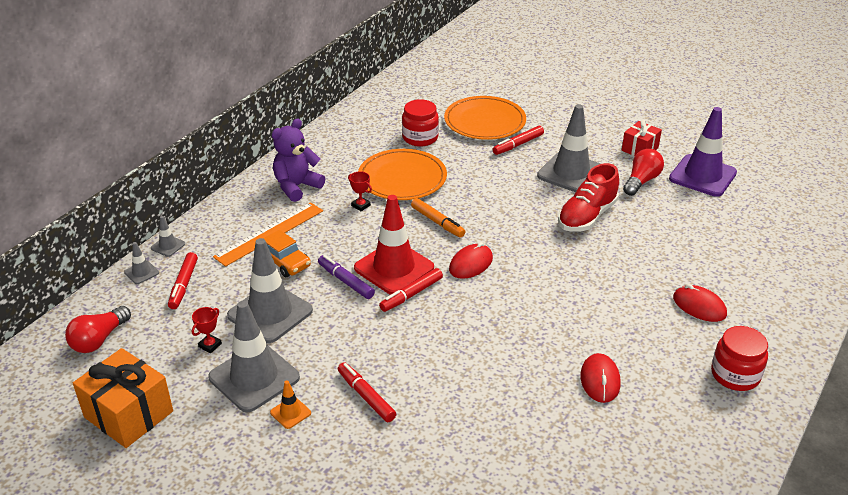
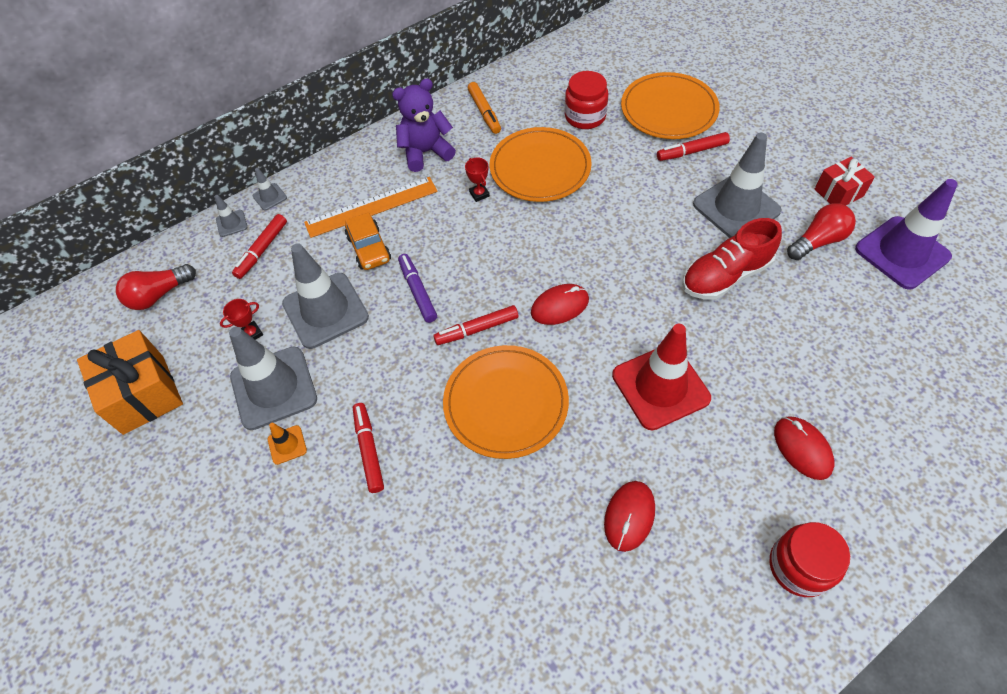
camera: 25 degrees right, 20 degrees up
red traffic cone [354,195,434,295] -> red traffic cone moved to [612,324,711,431]
orange marker [411,198,465,238] -> orange marker moved to [468,82,501,134]
none -> orange plate [443,345,569,459]

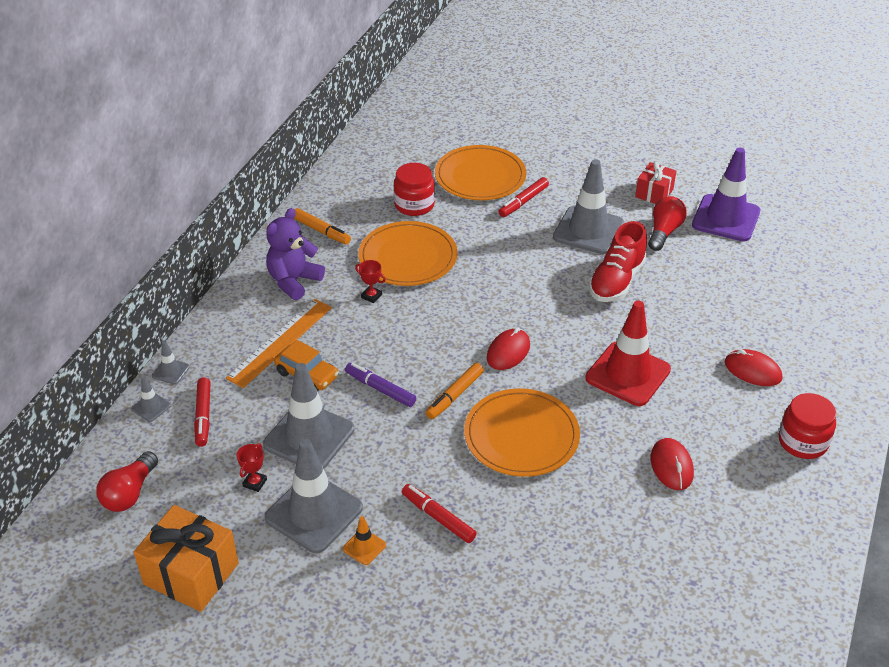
camera: 35 degrees left, 15 degrees down
red marker [433,305,519,345] -> orange marker [426,363,484,419]

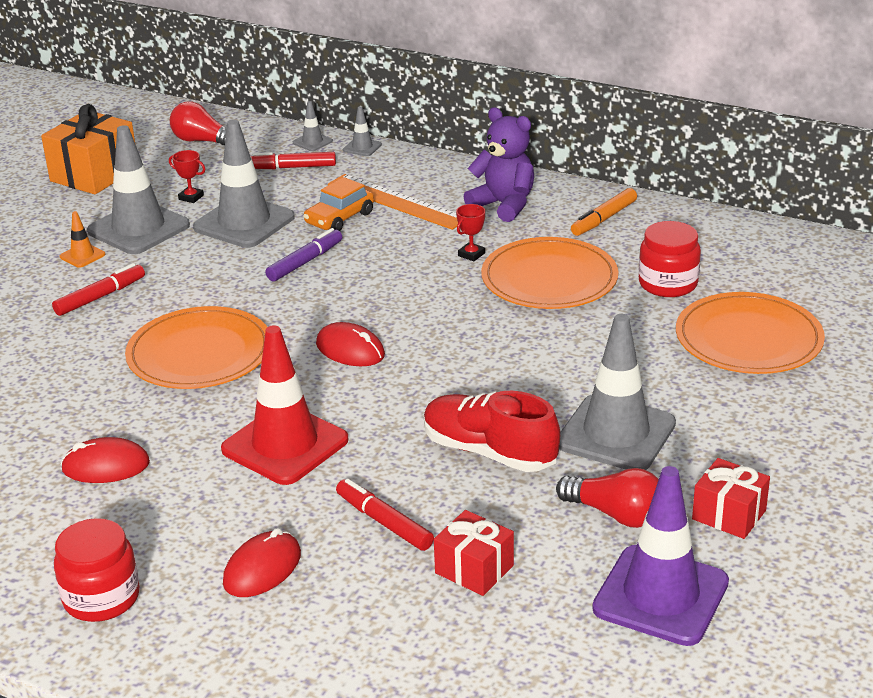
camera: 95 degrees right, 10 degrees down
orange marker [426,363,484,419] -> none
red marker [498,177,549,217] -> red marker moved to [336,479,434,551]
none -> red gift [434,510,514,596]

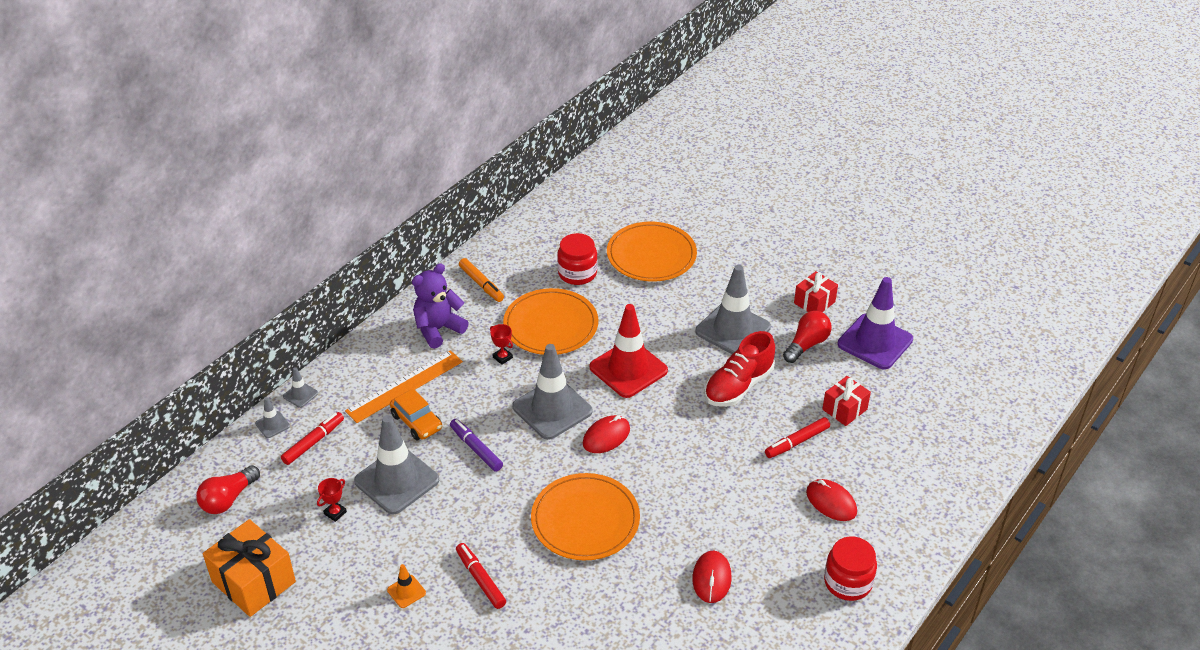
camera: 80 degrees left, 10 degrees up
grey traffic cone [87,125,190,254] -> grey traffic cone moved to [512,344,593,440]
red traffic cone [221,325,349,485] -> red traffic cone moved to [590,304,668,398]
red marker [251,152,336,169] -> red marker turned 150 degrees counterclockwise [281,412,344,465]

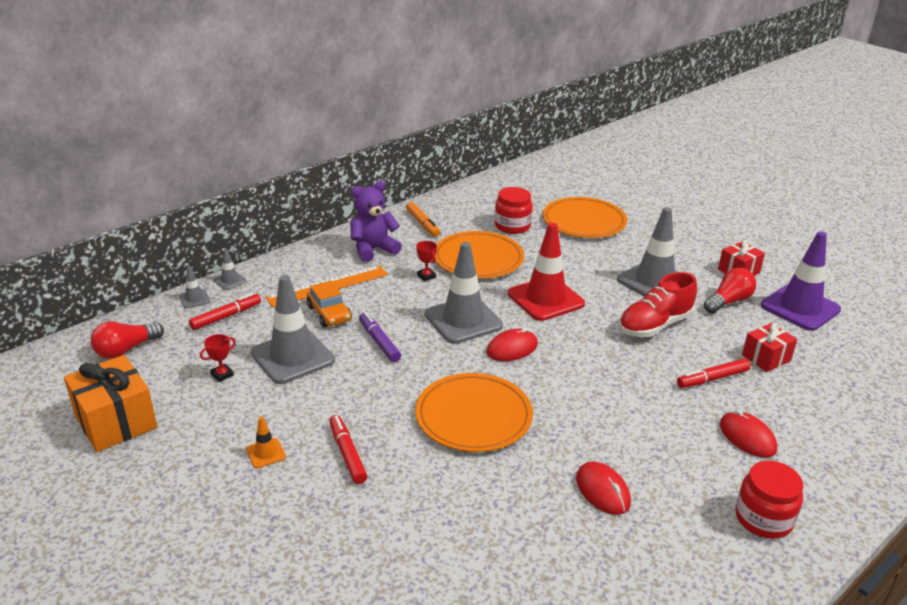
camera: 10 degrees right, 10 degrees down
red mouse [692,551,732,603] -> red mouse turned 45 degrees counterclockwise [576,461,631,515]

